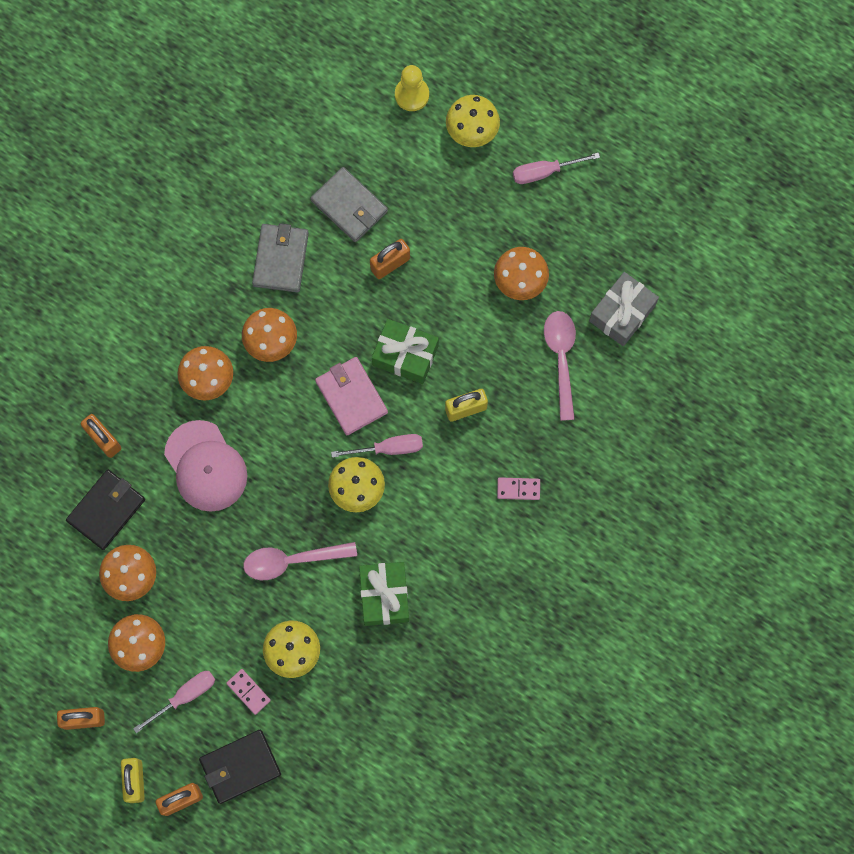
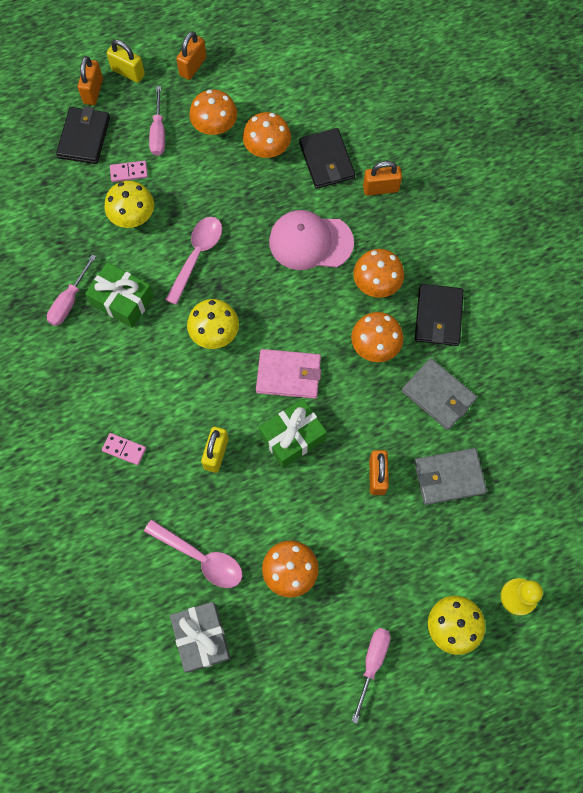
camera: 125 degrees right, 5 degrees down
pink screwdriver [331,434,423,458] -> pink screwdriver moved to [47,255,96,326]
pink domino [497,477,540,500] -> pink domino turned 75 degrees clockwise [102,433,146,465]
none -> black wallet [415,284,464,346]

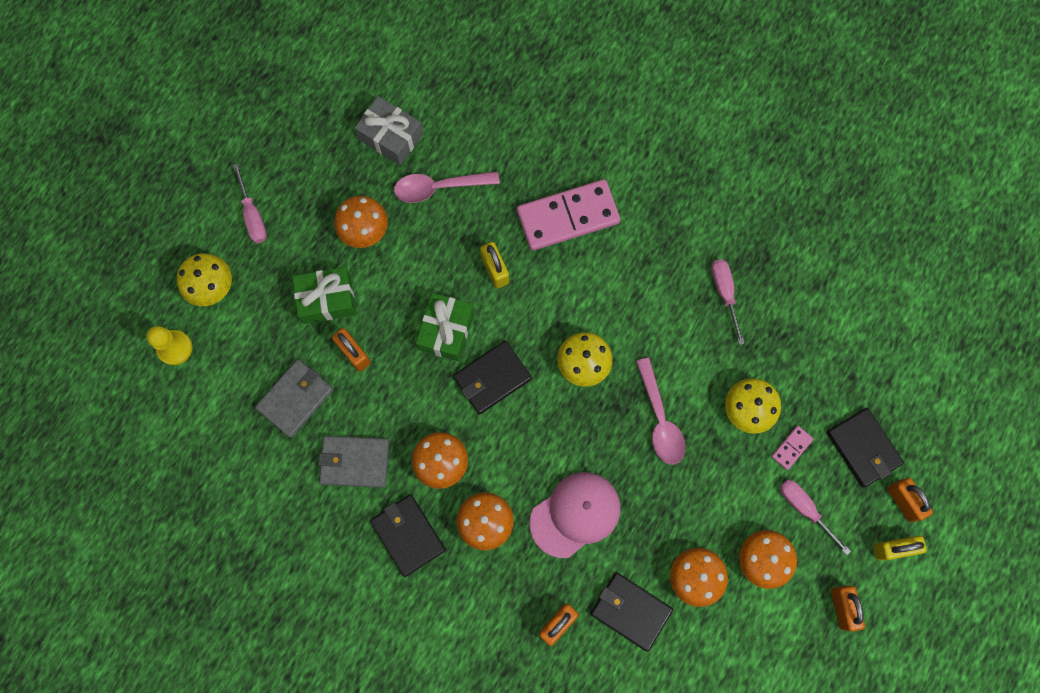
camera: 140 degrees right, 5 degrees up
green gift [85,262,154,328] -> green gift moved to [292,267,356,324]
pink domino [102,433,146,465] -> pink domino [517,179,621,251], size x2.37
pink wallet [256,349,321,399] -> black wallet [453,341,532,414]

